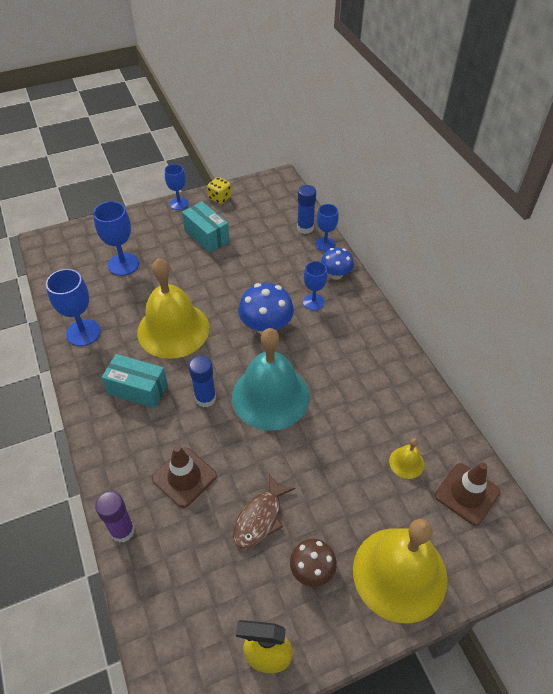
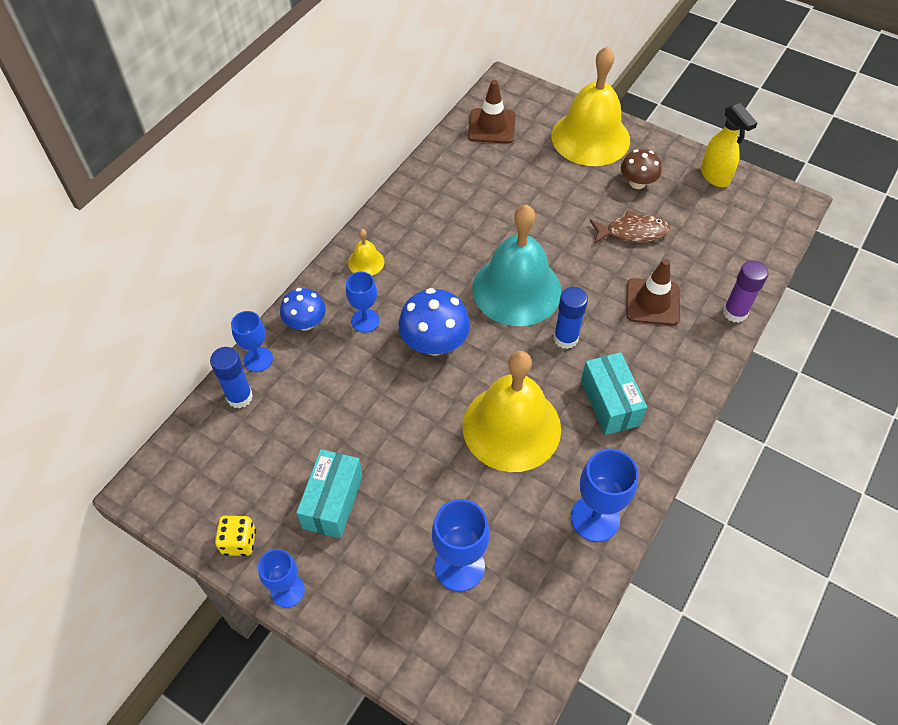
camera: 125 degrees left, 5 degrees up
yellow bell [389,438,424,479] -> yellow bell moved to [348,229,384,276]

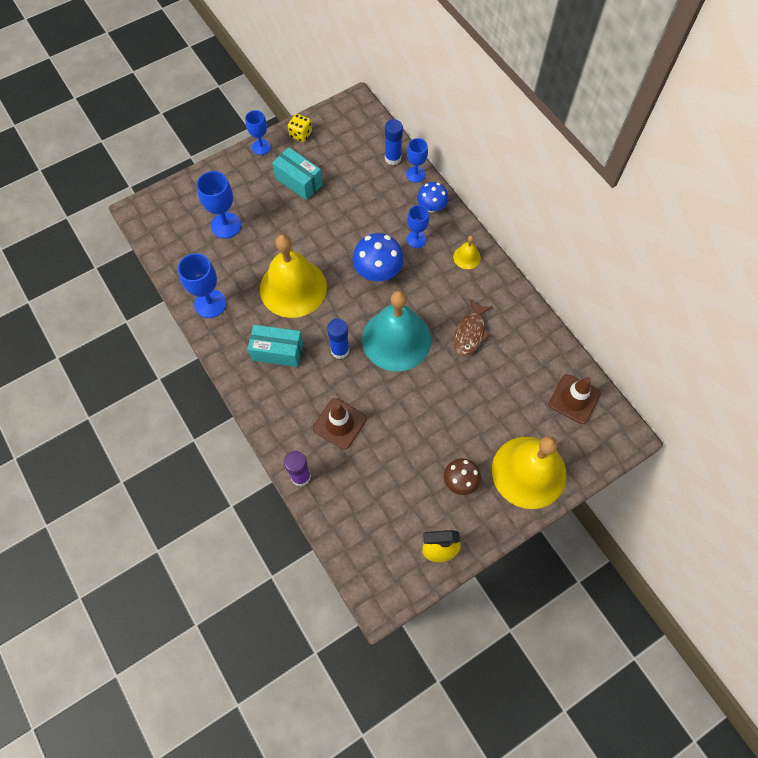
camera: 115 degrees right, 10 degrees up
brown fish [590,210,671,244] -> brown fish moved to [454,299,492,356]

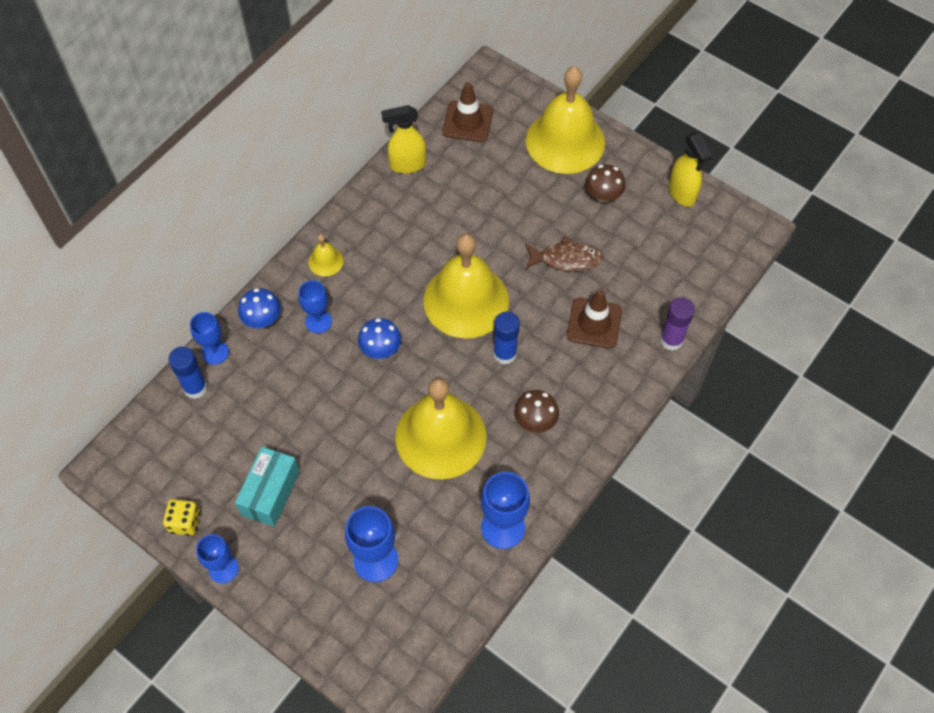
camera: 110 degrees left, 5 degrees down
turquoise box [248,325,303,367] -> brown mushroom [514,390,559,433]
blue mushroom [353,233,404,281] -> blue mushroom [358,318,401,359], size x0.65
turquoise bell [362,291,431,371] -> yellow bell [424,233,509,338]
brown fish [454,299,492,356] -> brown fish moved to [525,236,603,271]
none -> yellow spray bottle [381,105,426,174]

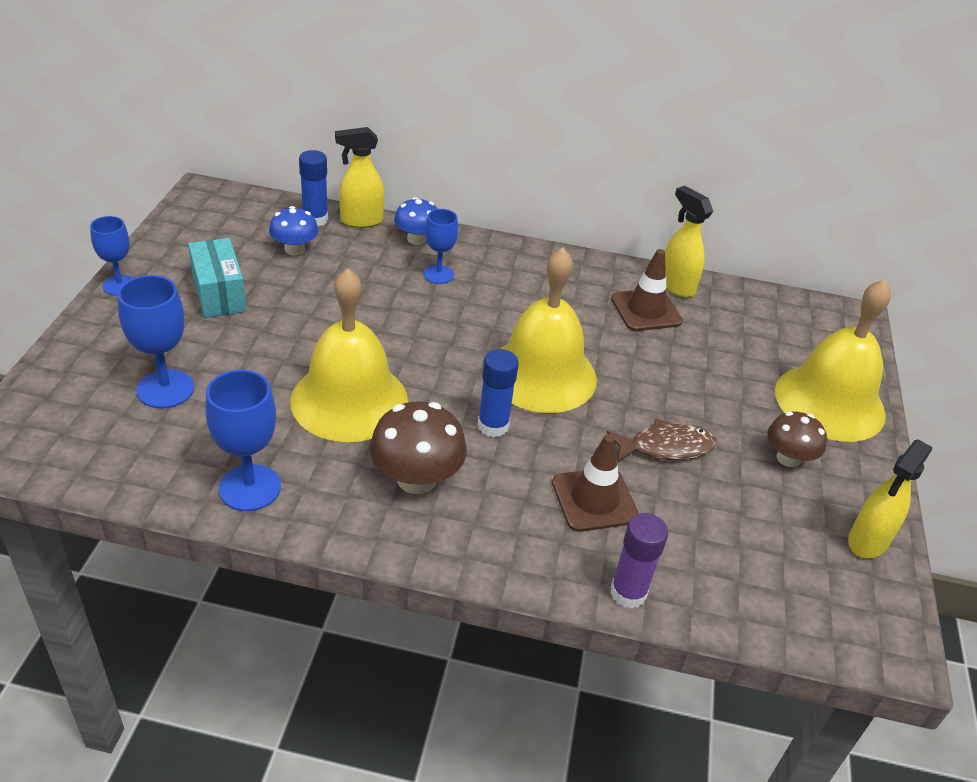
camera: 60 degrees right, 20 degrees down
yellow dice [163,499,200,536] -> none
blue goblet [190,312,229,365] -> yellow spray bottle [335,127,384,228]
turquoise box [235,447,300,527] -> turquoise box turned 75 degrees clockwise [188,238,246,318]
yellow bell [308,234,343,276] -> none
blue mushroom [358,318,401,359] -> blue mushroom moved to [269,206,318,255]
brown traffic cone [442,82,493,142] -> brown traffic cone moved to [611,249,683,331]
brown mushroom [514,390,559,433] -> brown mushroom [369,401,467,494], size x1.54
brown fish [525,236,603,271] -> brown fish turned 75 degrees counterclockwise [607,418,717,462]

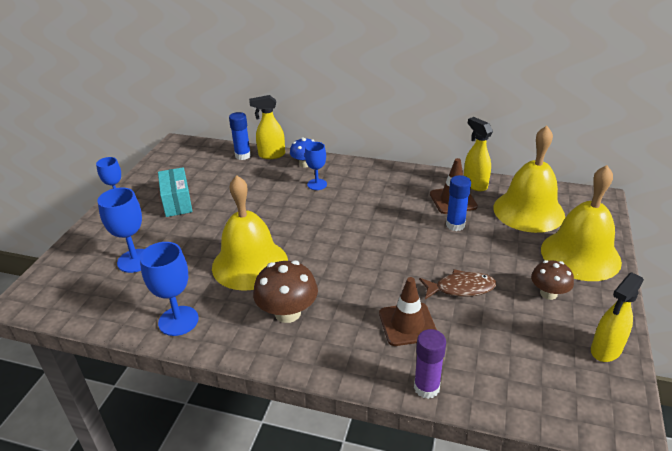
camera: 10 degrees right, 5 degrees down
blue mushroom [269,206,318,255] -> none
blue glue stick [478,349,519,438] -> blue glue stick moved to [446,175,471,231]
yellow bell [500,248,597,413] -> yellow bell moved to [493,126,565,233]

